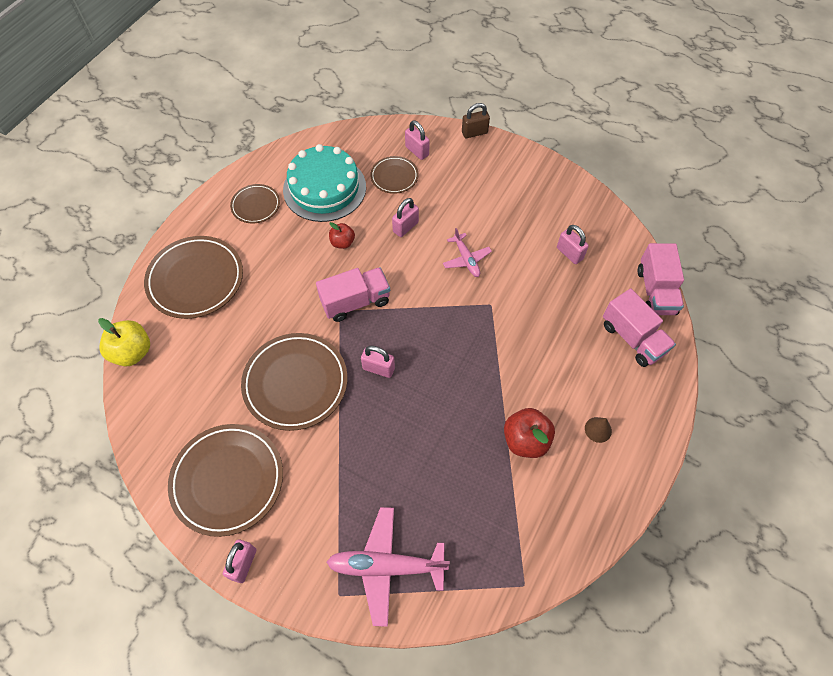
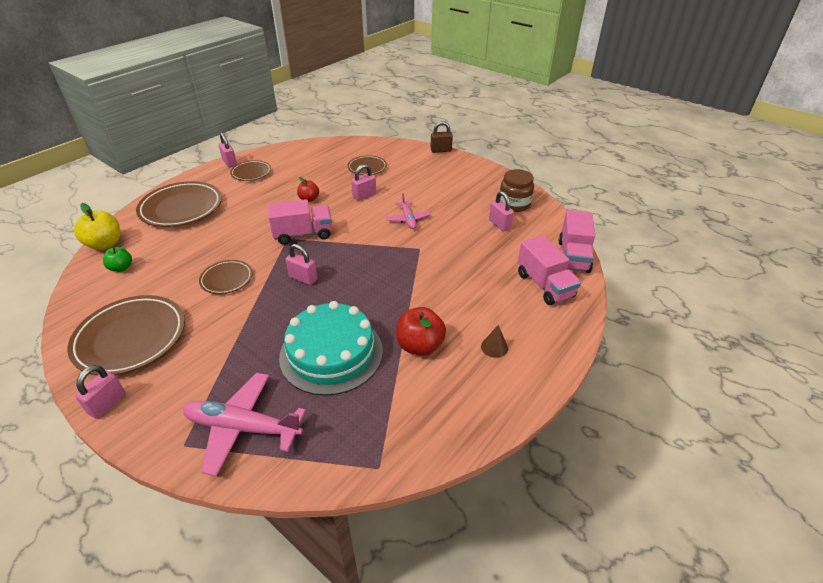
camera: 10 degrees right, 20 degrees down
brown plate [241,333,348,431] -> brown plate [199,260,253,294], size x0.54
turquoise cake [283,144,366,222] -> turquoise cake moved to [279,301,383,396]
pink padlock [405,120,430,160] -> pink padlock moved to [218,133,237,168]
none -> green apple [103,246,132,272]
none -> brown jar [500,169,534,212]

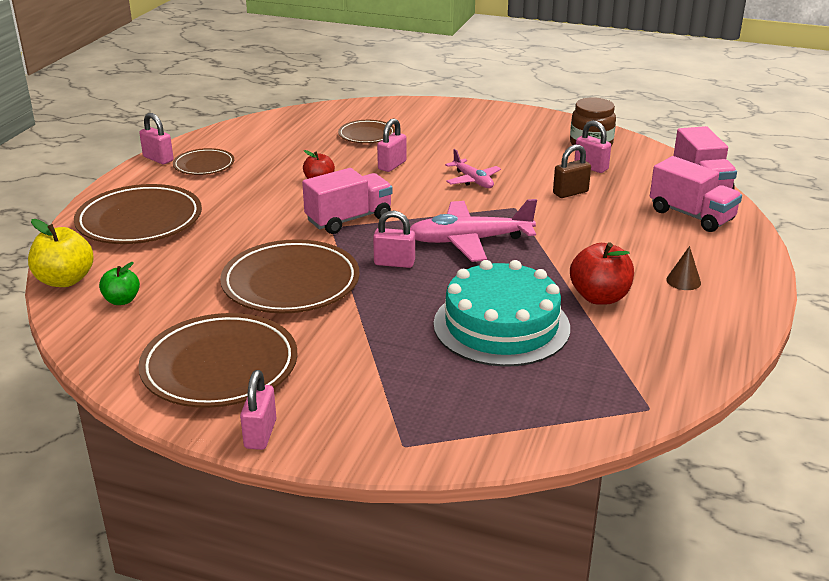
camera: 20 degrees left, 10 degrees down
pink plane [182,373,306,476] -> pink plane moved to [410,199,537,262]
brown plate [199,260,253,294] -> brown plate [220,239,360,313], size x1.85
brown padlock [431,121,453,153] -> brown padlock moved to [553,144,591,198]

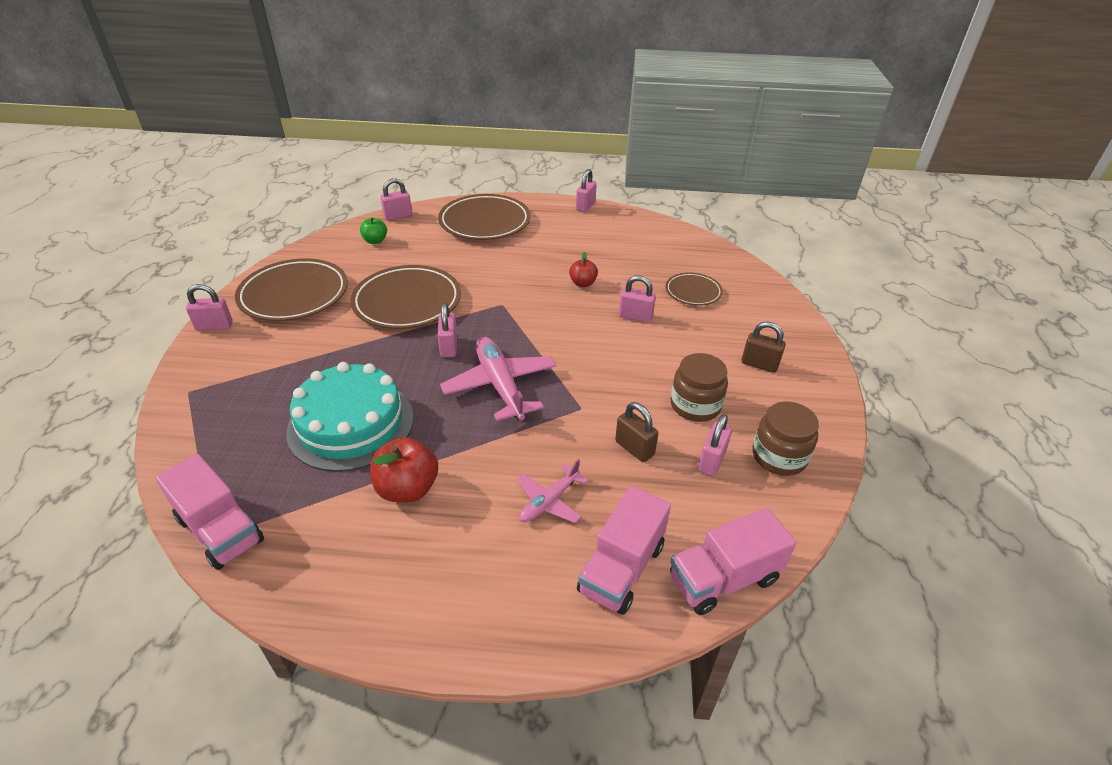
camera: 75 degrees right, 10 degrees up
yellow apple [28,219,94,287] -> pink padlock [380,178,412,221]
brown plate [173,148,234,175] -> none
pink truck [302,168,393,234] -> pink truck moved to [155,454,264,570]
pink plane [445,149,501,188] -> pink plane moved to [517,459,588,523]
brown cone [666,246,701,290] -> none
none -> brown jar [671,353,728,422]
none -> brown padlock [742,322,786,373]

